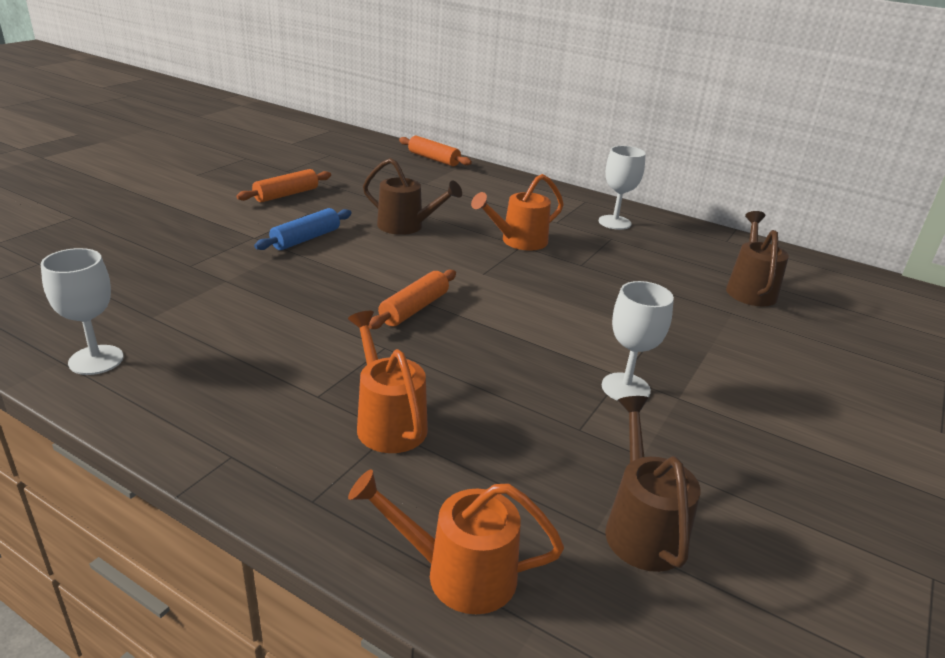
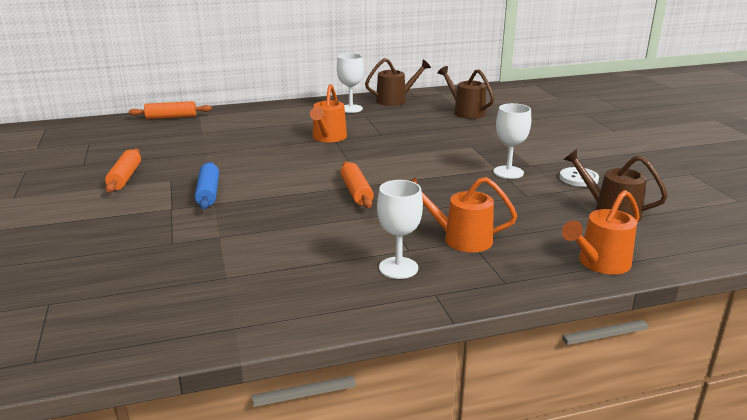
camera: 45 degrees left, 5 degrees down
white goblet [41,248,124,375] -> white goblet moved to [377,180,423,279]
brown watering can [363,158,462,235] -> brown watering can moved to [365,58,431,106]
none -> white button [560,167,599,187]

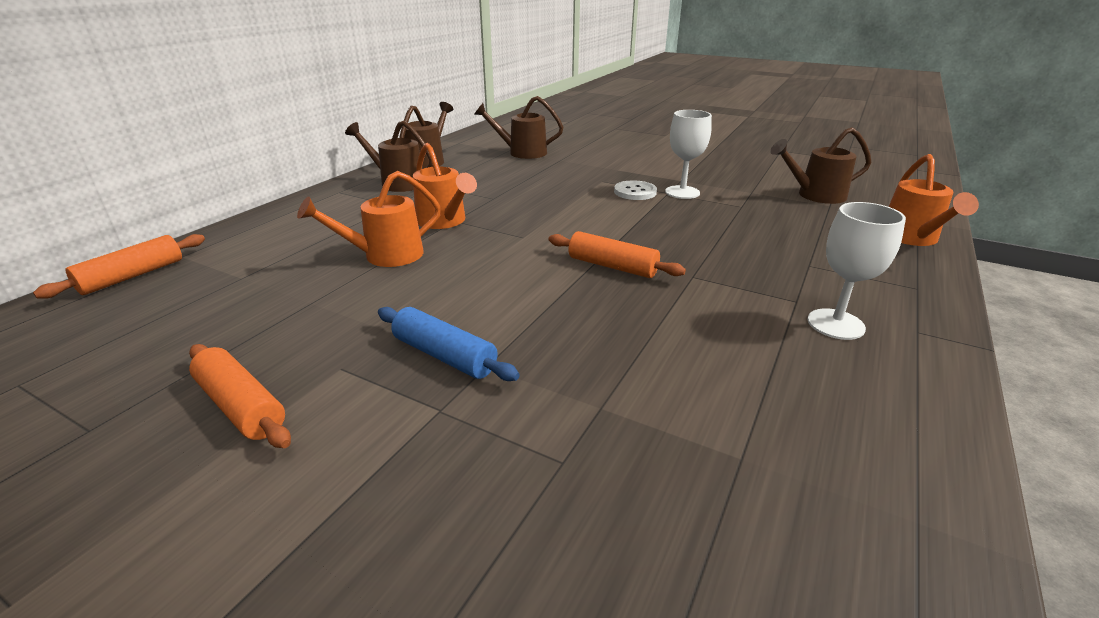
camera: 45 degrees left, 5 degrees up
white goblet [337,53,364,113] -> brown watering can [345,121,433,192]
orange watering can [411,177,517,252] -> orange watering can moved to [297,171,441,267]
white button [560,167,599,187] -> white button moved to [614,181,657,200]

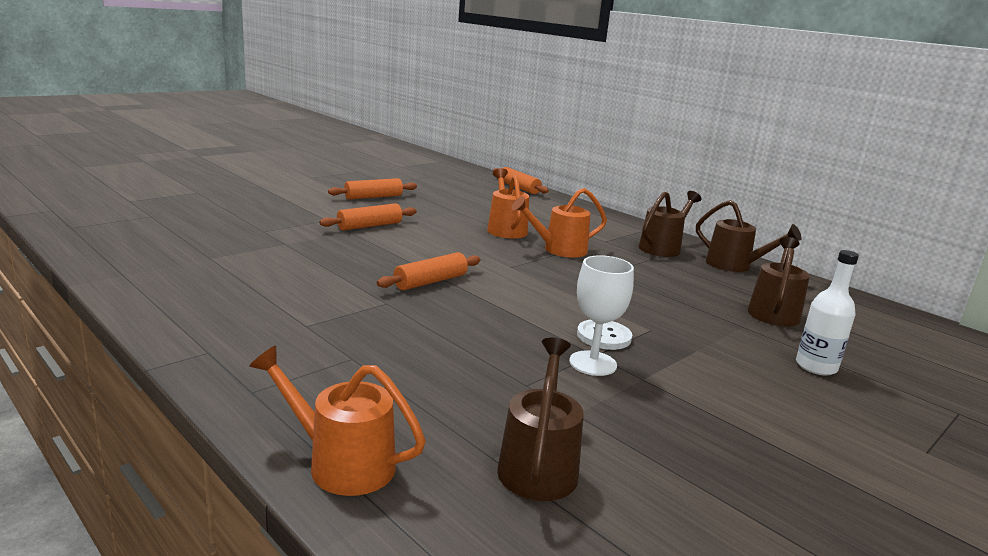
camera: 105 degrees right, 10 degrees down
blue rolling pin [378,307,520,381] -> orange rolling pin [319,203,417,230]
white goblet [808,202,906,340] -> none
none -> white bottle [796,250,859,375]

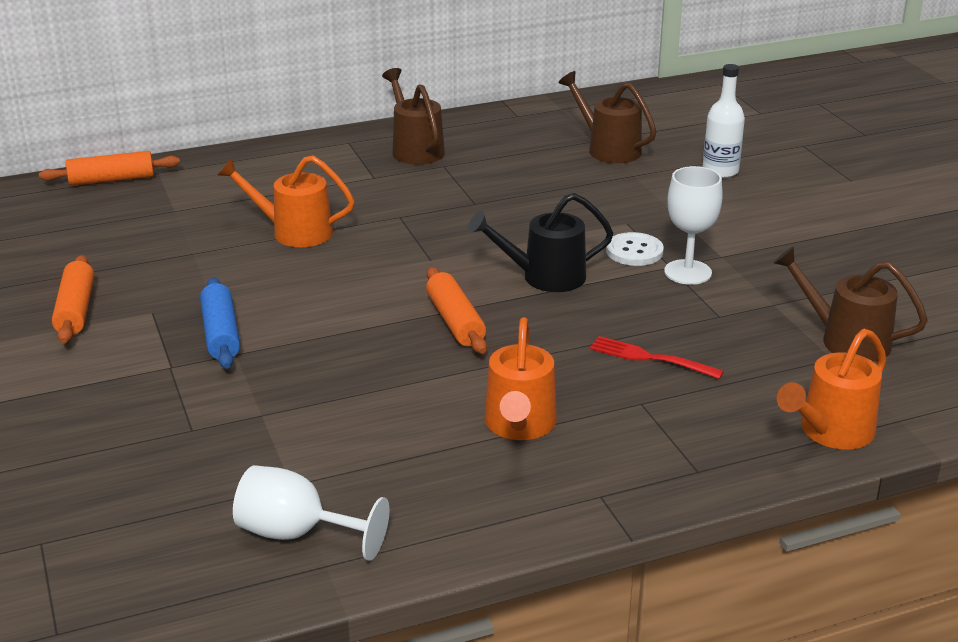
camera: 65 degrees left, 10 degrees up
orange rolling pin [319,203,417,230] -> blue rolling pin [200,277,240,369]
orange watering can [512,188,607,257] -> orange watering can moved to [485,317,557,440]
brown watering can [696,200,802,272] -> none
none -> white goblet [233,465,389,561]
none -> black watering can [468,193,613,292]
none -> red fork [590,336,724,379]

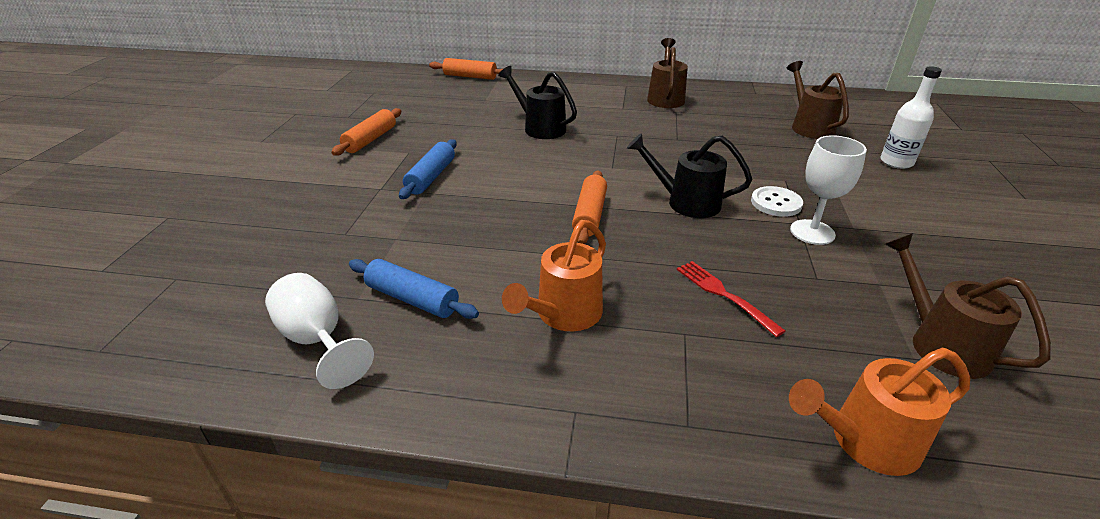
camera: 30 degrees right, 5 degrees up
orange watering can [218,155,355,247] -> black watering can [498,66,577,139]
none -> blue rolling pin [349,259,479,319]

